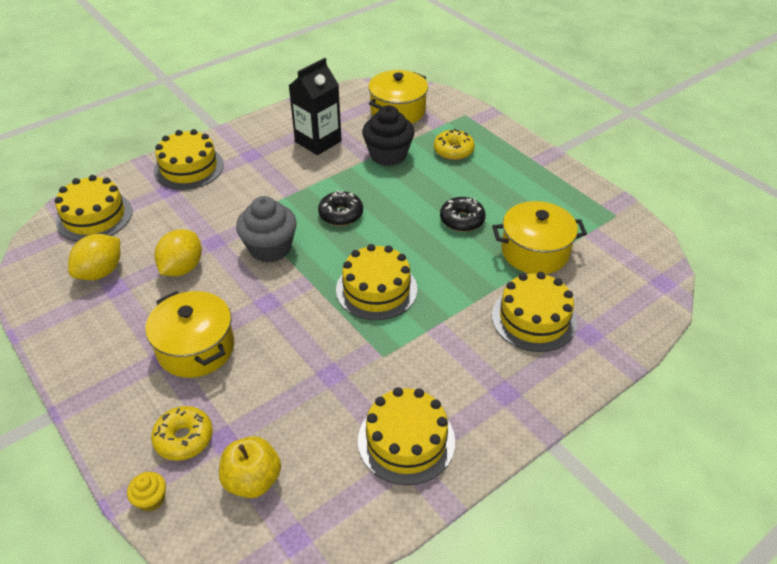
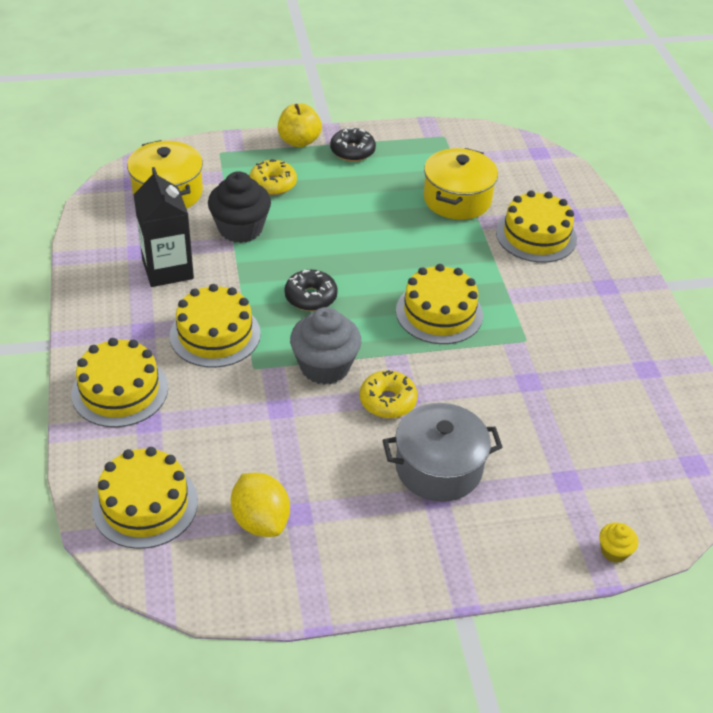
camera: 65 degrees left, 0 degrees up
yellow pot [145,291,234,378] -> grey pot [382,403,503,502]
yellow donut [151,406,213,461] -> yellow donut moved to [360,370,418,418]
yellow lemon [154,229,202,276] -> none
yellow apple [219,436,281,498] -> yellow apple moved to [278,104,322,148]
yellow cake [358,387,455,485] -> yellow cake moved to [170,284,261,368]
black donut [440,197,486,232] -> black donut moved to [330,127,376,162]

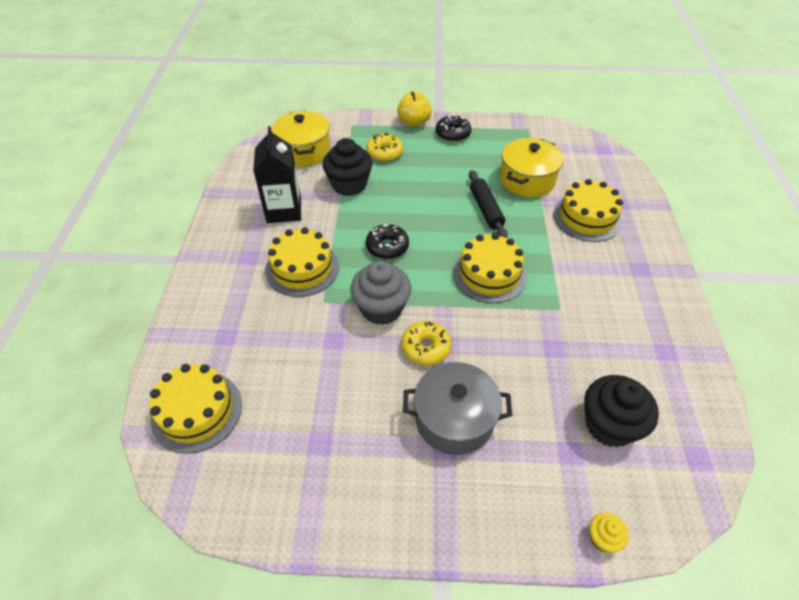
camera: 15 degrees right, 5 degrees up
yellow cake [71,338,168,427] -> none
yellow lemon [231,473,290,537] -> none
none -> black rolling pin [469,170,508,238]
none -> black cupcake [584,375,659,447]

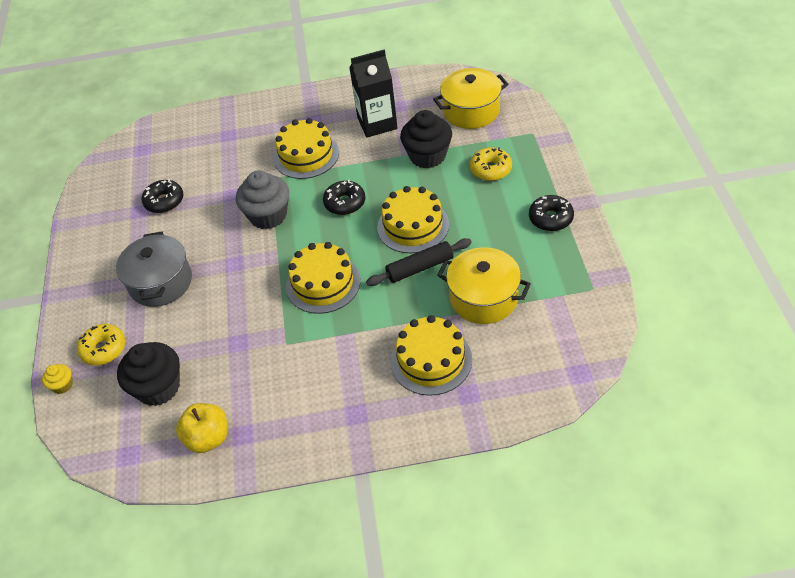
camera: 85 degrees right, 0 degrees up
yellow cake [149,364,242,454] -> yellow cake moved to [377,186,449,253]
yellow apple [397,91,432,127] -> yellow apple moved to [176,403,227,453]
yellow donut [401,321,452,365] -> yellow donut moved to [77,324,125,366]
none -> black donut [142,179,184,213]

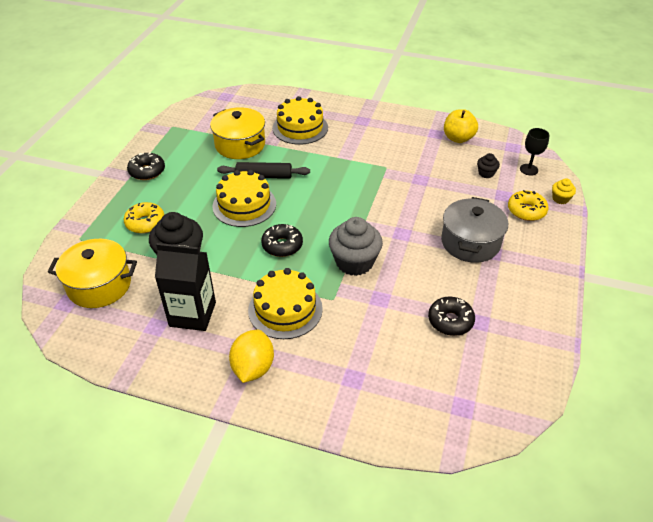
camera: 160 degrees left, 5 degrees down
black cupcake [117,342,180,406] -> black cupcake [477,153,500,178], size x0.48
yellow cake [286,242,361,314] -> none
none -> yellow lemon [229,330,274,383]
none -> black goblet [520,128,549,175]

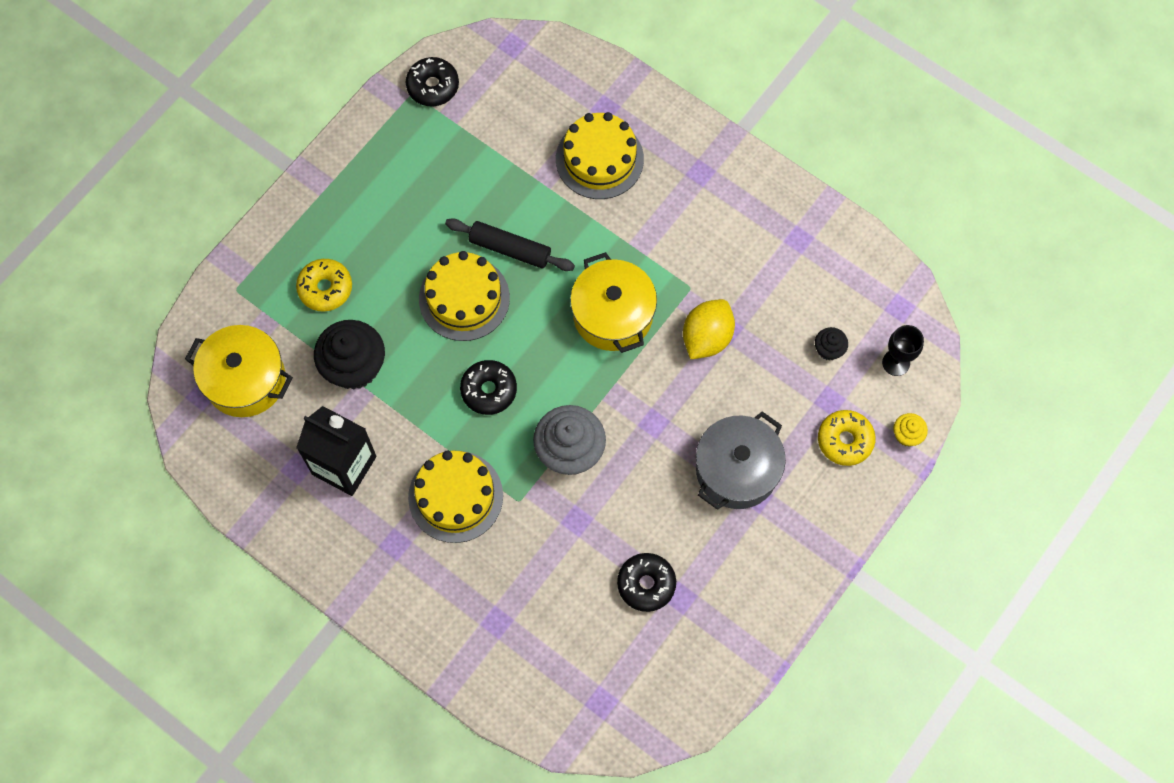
camera: 20 degrees right, 25 degrees up
black donut [127,153,165,180] -> black donut moved to [406,57,459,106]
yellow pot [210,107,265,159] -> yellow pot moved to [570,252,657,353]
yellow lemon [229,330,274,383] -> yellow lemon moved to [683,299,735,359]
yellow apple [444,109,478,143] -> none

